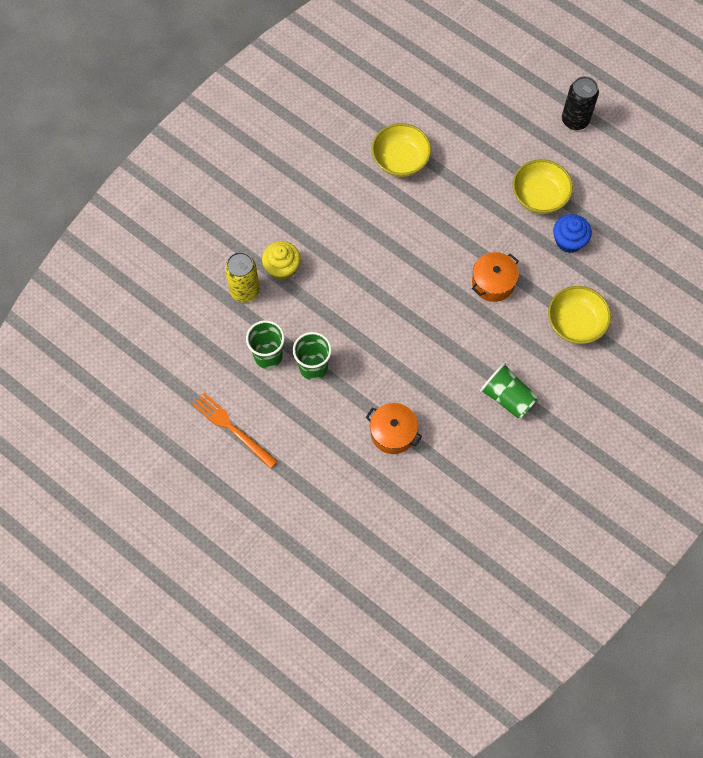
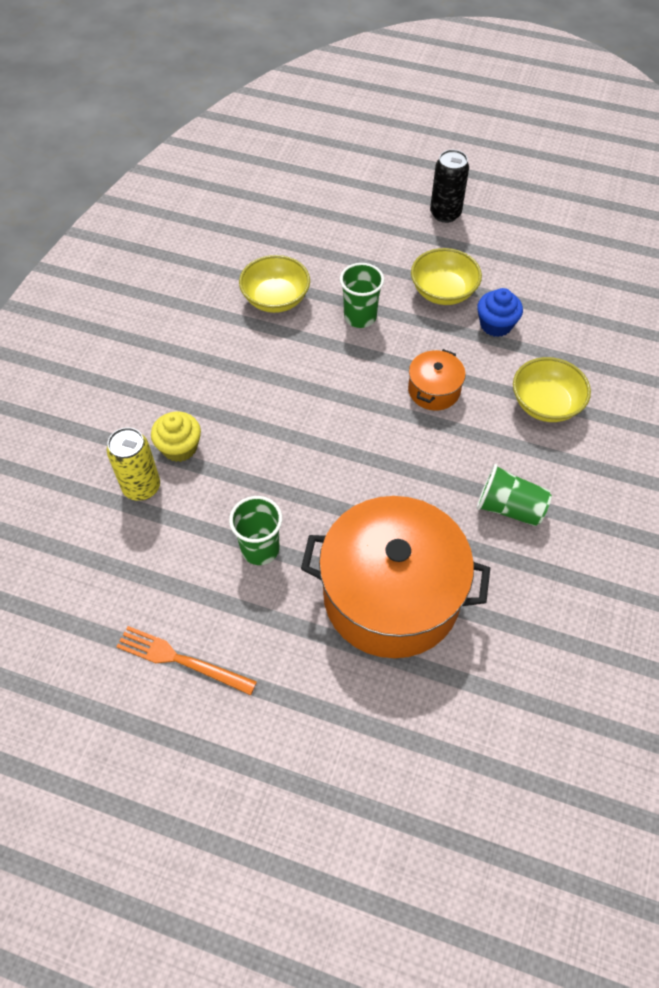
camera: 20 degrees left, 10 degrees down
green cup [246,320,285,369] -> green cup moved to [340,263,384,328]
orange pot [366,403,422,454] -> orange pot [301,496,490,658], size x2.26

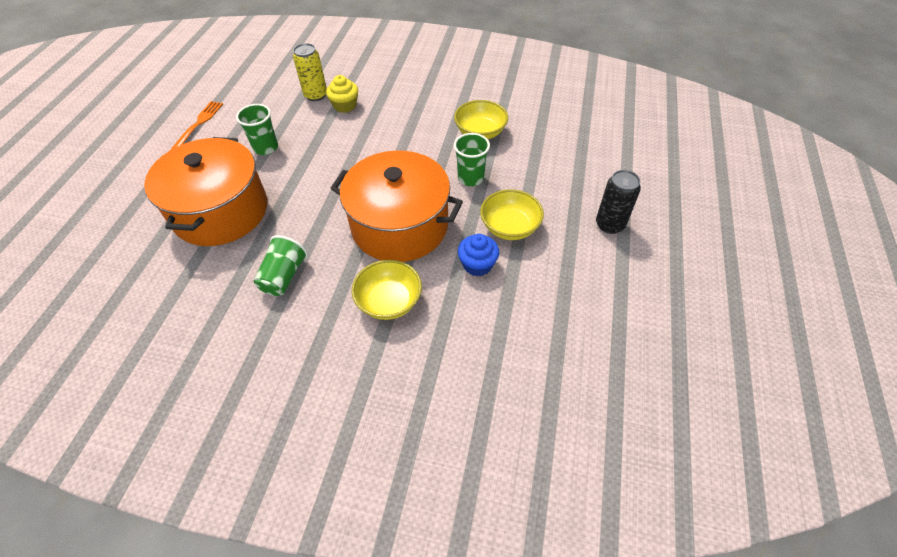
camera: 85 degrees right, 5 degrees down
orange pot [408,349,466,411] -> orange pot [330,150,463,262], size x2.26

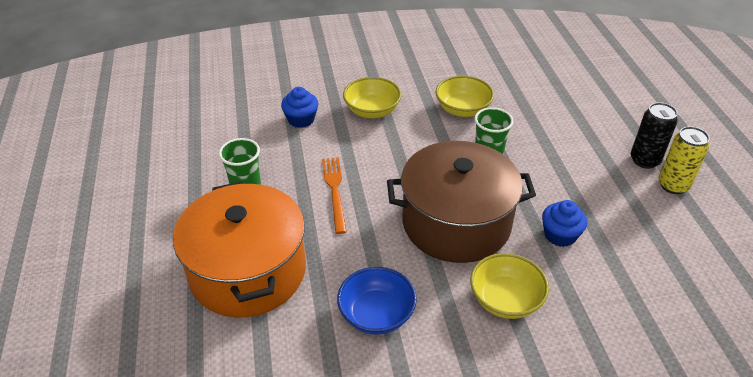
camera: 25 degrees left, 10 degrees down
orange fork [170,101,223,150] -> orange fork moved to [322,157,347,234]
green cup [254,235,308,296] -> blue bowl [337,267,417,334]
yellow can [293,43,327,101] -> yellow can moved to [659,126,710,194]
yellow cupcake [326,75,358,113] -> blue cupcake [281,87,318,128]
orange pot [330,150,463,262] -> brown pot [387,141,536,263]
yellow bowl [480,189,544,240] -> yellow bowl moved to [343,77,401,118]

